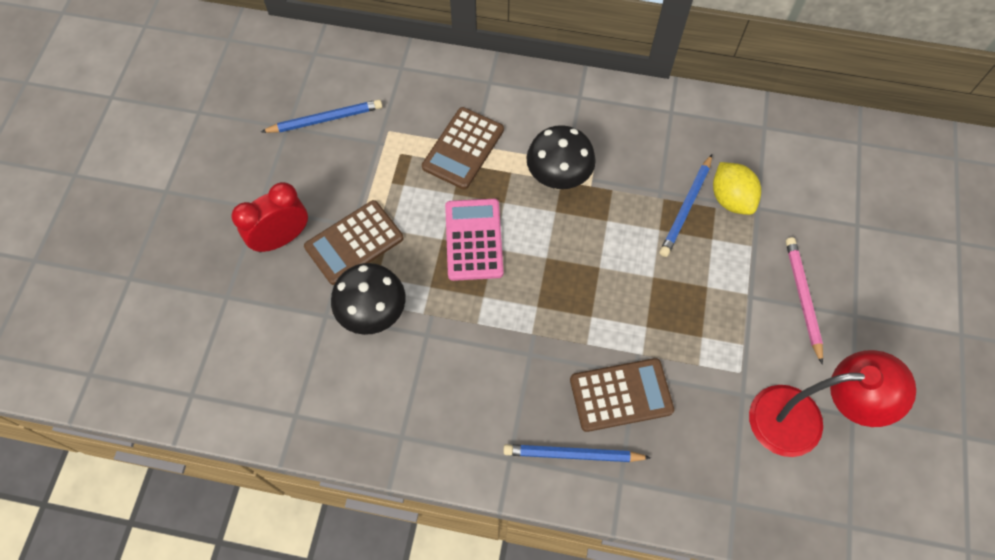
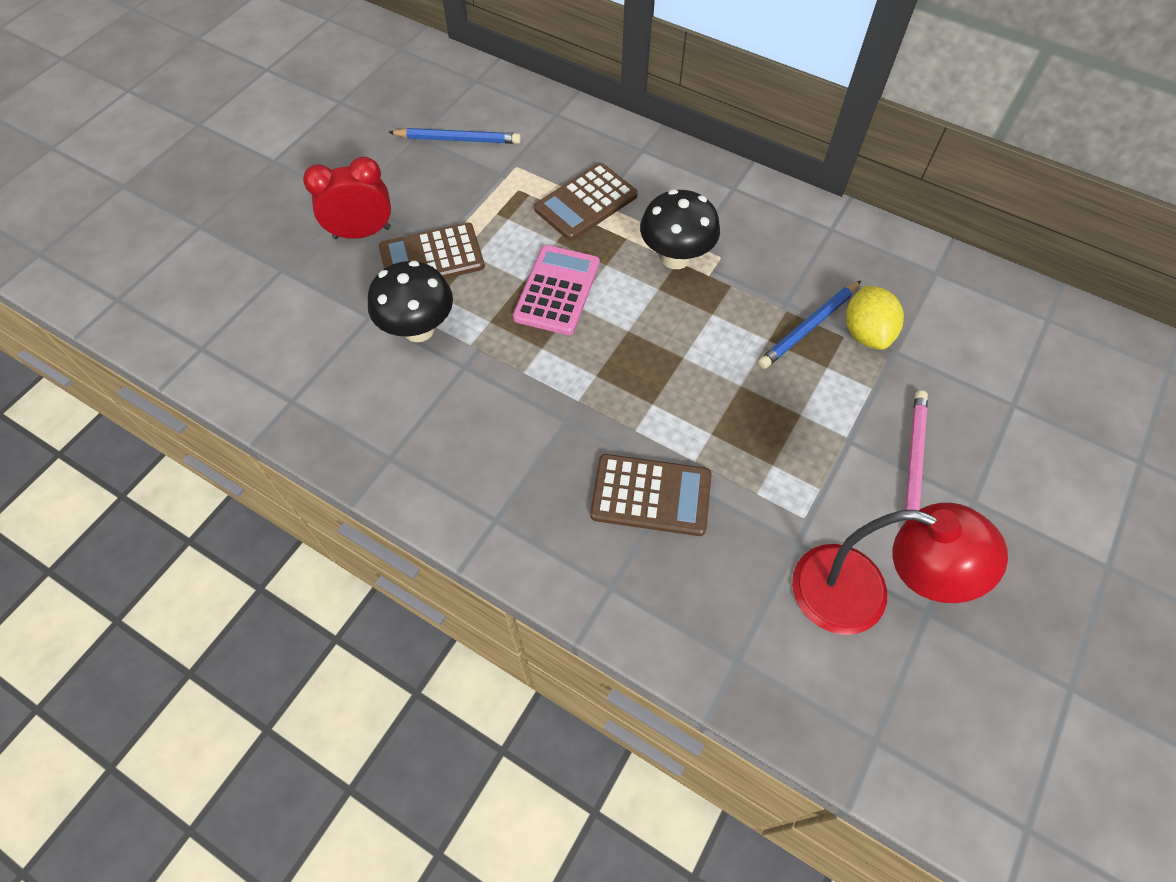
camera: 20 degrees right, 5 degrees down
blue pencil [503,444,651,462] -> none

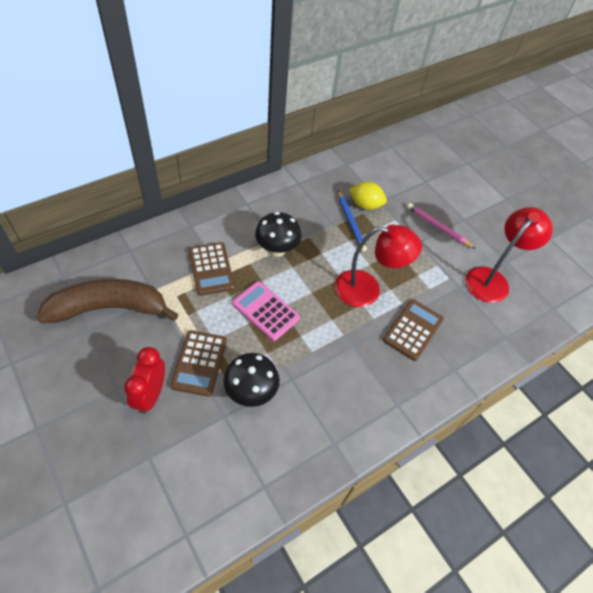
camera: 70 degrees left, 5 degrees down
blue pencil [388,128,521,144] -> brown banana [37,279,179,324]
none -> red lamp [335,225,422,307]

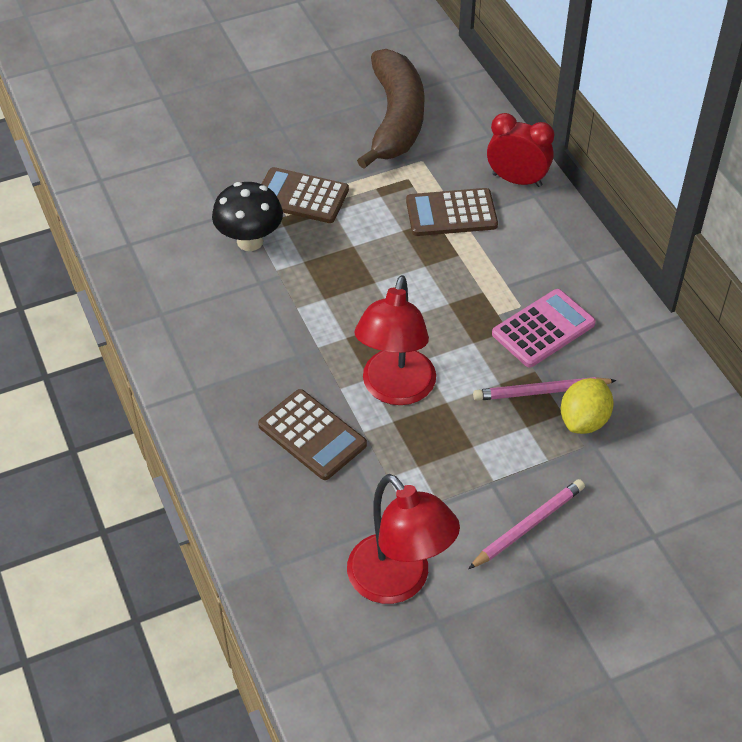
camera: 105 degrees right, 5 degrees down
red clock [124,347,165,414] -> red clock moved to [487,113,554,187]
pink calculator [232,281,300,341] -> pink calculator moved to [492,289,596,368]
black mushroom [255,212,302,257] -> none
blue pencil [338,190,367,252] -> pink pencil [473,377,617,401]

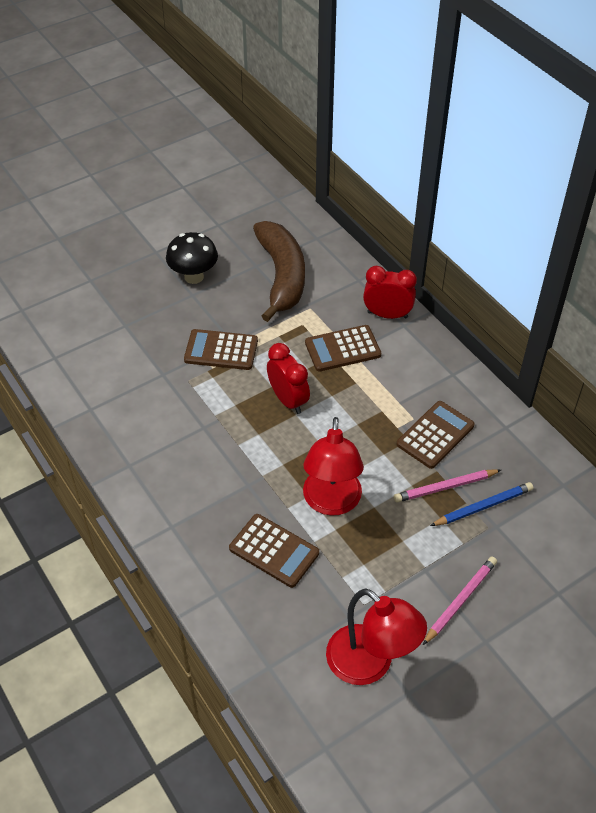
camera: 10 degrees left, 0 degrees up
black mushroom [212,182,283,251] -> black mushroom moved to [166,232,218,284]
pink calculator [492,289,596,368] -> brown calculator [397,401,475,469]
yellow lemon [561,378,614,434] -> blue pencil [430,482,533,526]
none -> red clock [267,343,310,414]

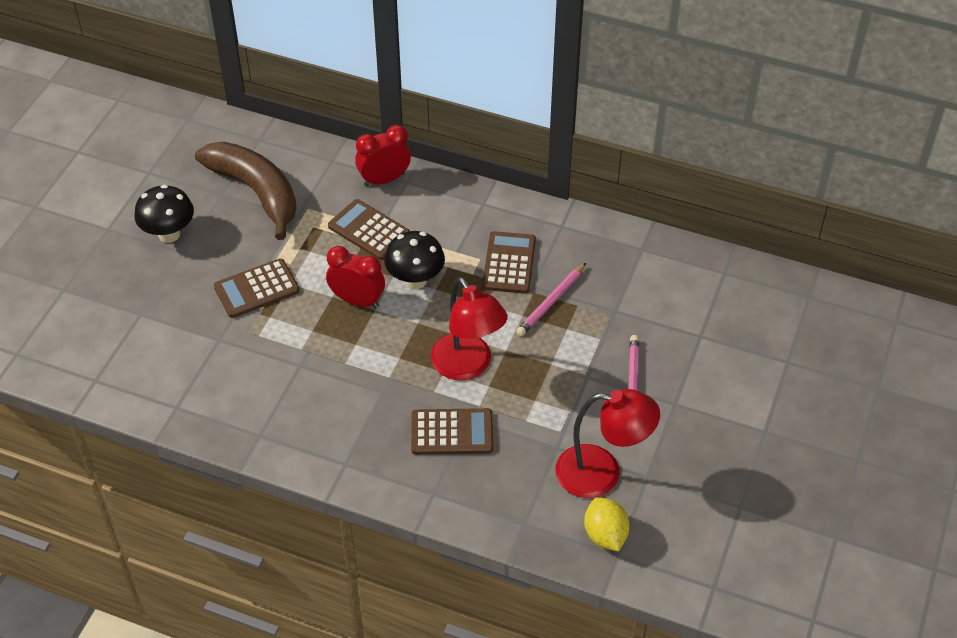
camera: 35 degrees left, 0 degrees up
brown calculator [305,325,381,372] -> brown calculator turned 90 degrees clockwise [328,199,410,260]
blue pencil [430,482,533,526] -> none
none -> black mushroom [384,231,445,289]
none -> yellow lemon [584,497,630,552]

